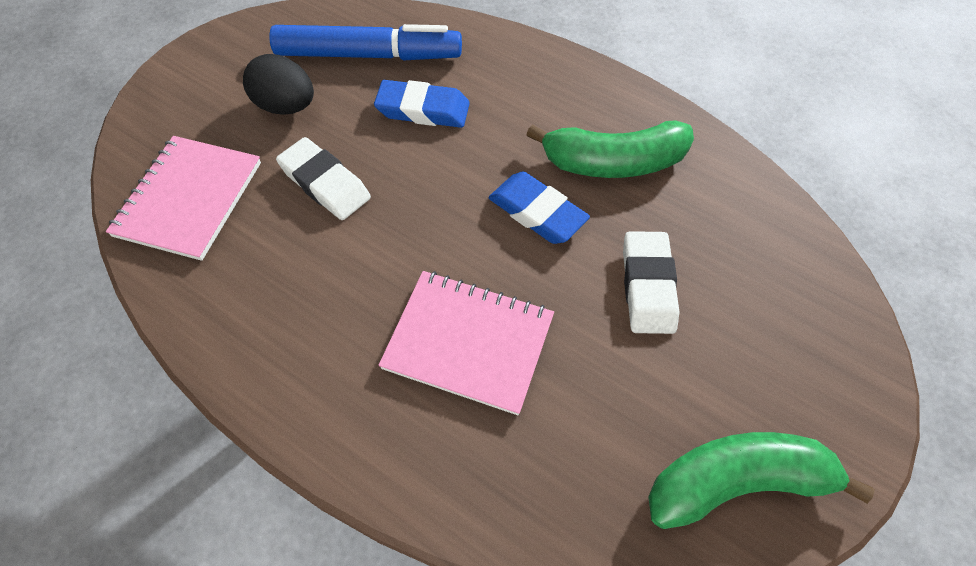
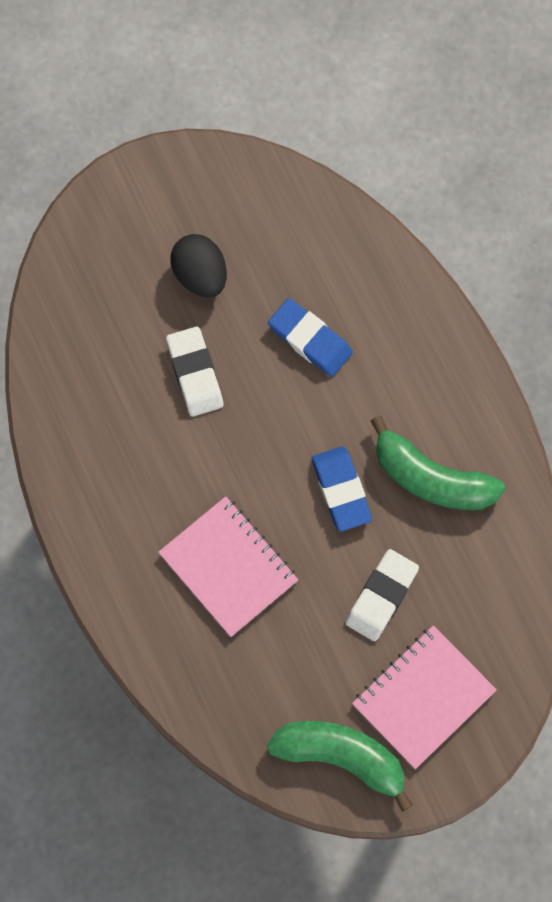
camera: 30 degrees right, 15 degrees up
pink notebook [106,136,261,261] -> pink notebook moved to [352,625,497,769]
blue marker [269,24,462,61] -> none

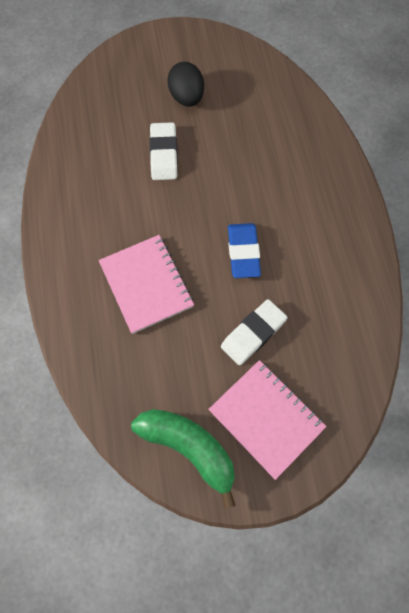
camera: 15 degrees right, 5 degrees down
blue eraser [268,298,353,377] -> none
pink notebook [352,625,497,769] -> pink notebook turned 75 degrees clockwise [208,360,327,480]
green banana [371,416,505,510] -> none

